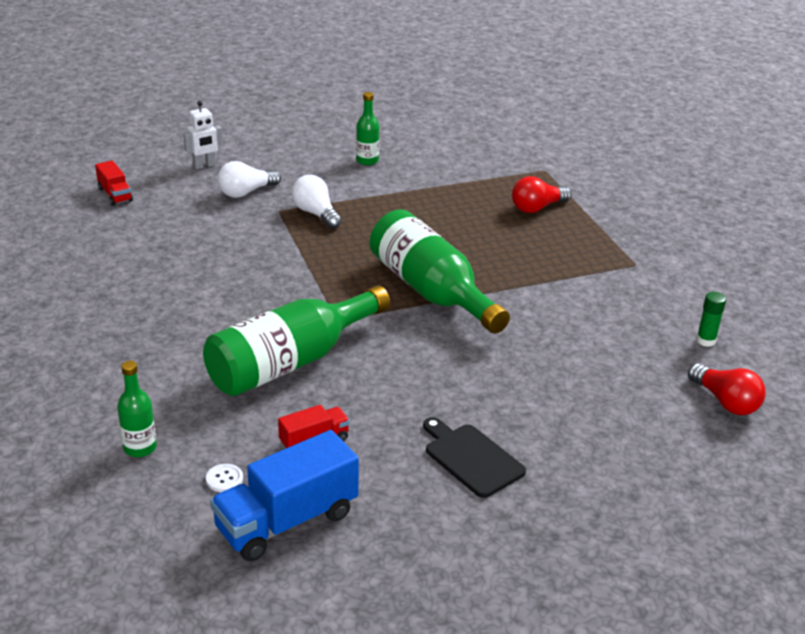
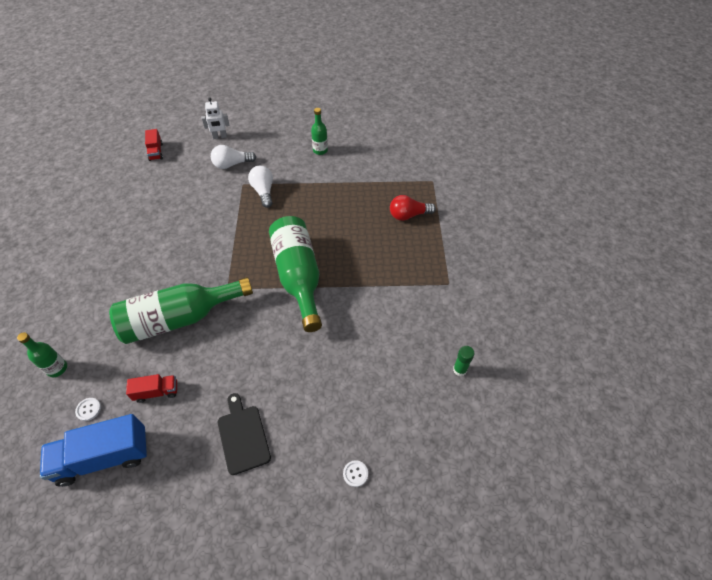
camera: 20 degrees right, 20 degrees up
red light bulb [688,364,766,415] -> none
none -> white button [343,460,368,487]

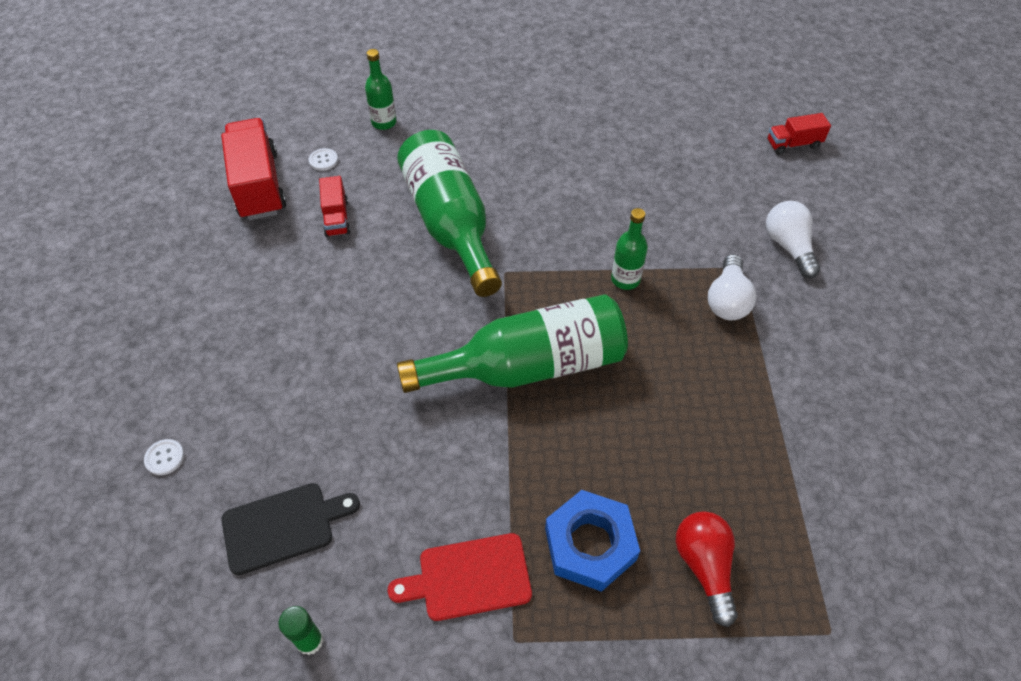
camera: 90 degrees right, 0 degrees up
blue truck [40,414,148,487] -> red truck [221,118,286,220]
white robot [202,97,229,139] -> none
black cutting board [218,393,271,475] -> black cutting board moved to [221,483,360,575]
white light bulb [248,166,273,208] -> white light bulb turned 120 degrees clockwise [708,254,756,320]
green bottle [311,108,328,155] -> green bottle moved to [611,208,648,290]
none -> red cutting board [387,533,532,621]
none -> blue nut [545,490,640,592]

